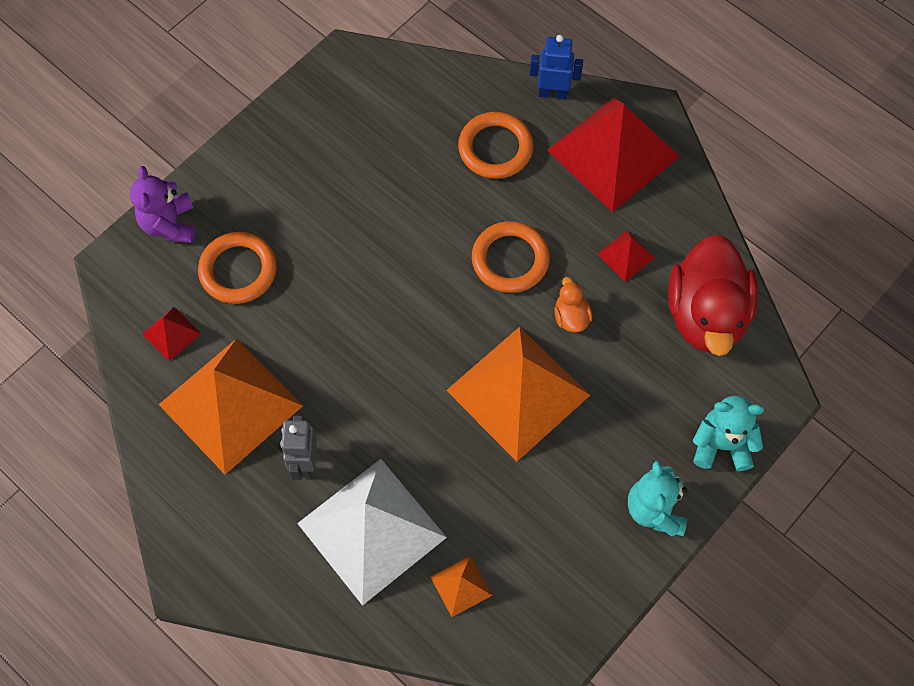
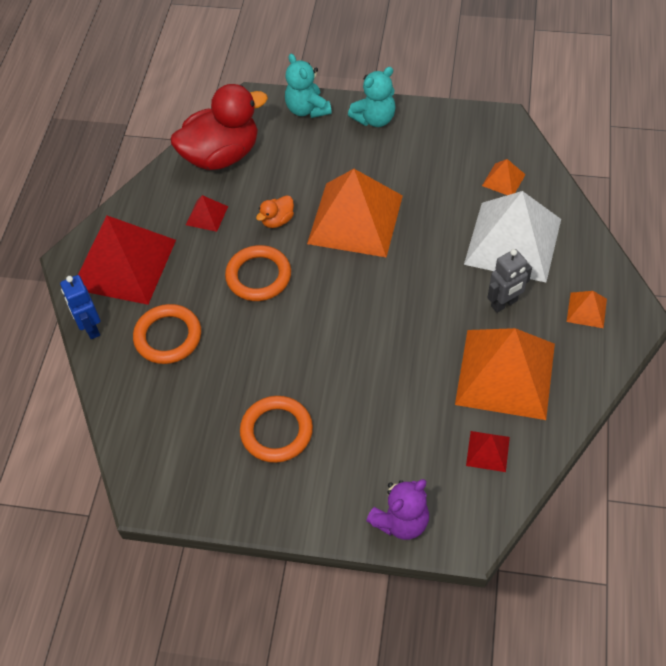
camera: 120 degrees left, 10 degrees down
orange ring [198,232,277,304] -> orange ring moved to [240,396,313,463]
none -> orange pyramid [567,291,607,328]

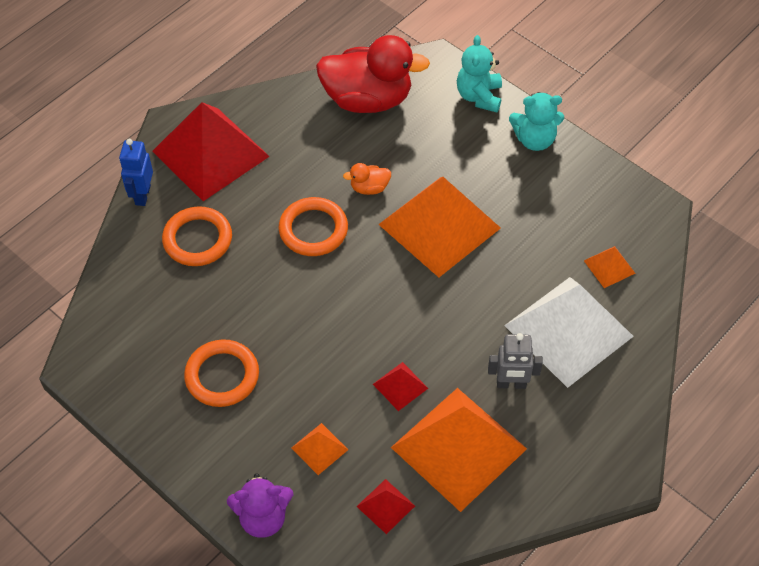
camera: 30 degrees right, 0 degrees up
red pyramid [186,195,228,232] -> red pyramid moved to [373,362,428,411]
orange pyramid [567,291,607,328] -> orange pyramid moved to [292,423,348,475]

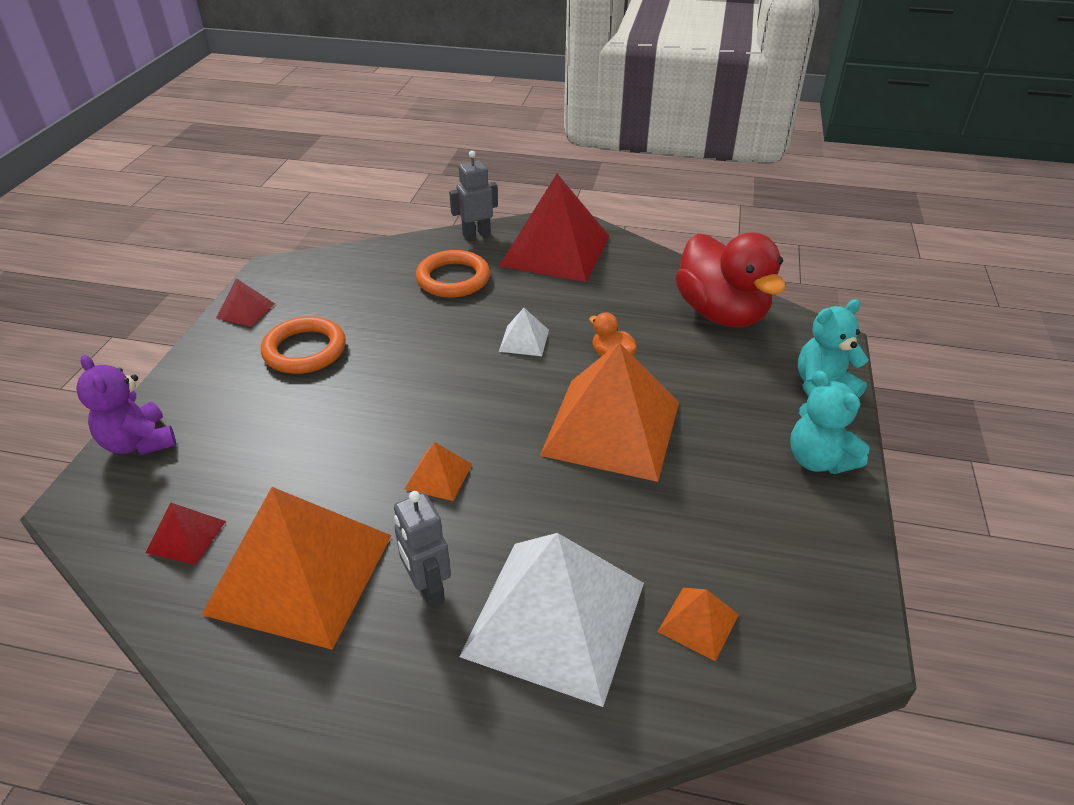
camera: 60 degrees right, 15 degrees down
blue robot [119,139,153,206] -> grey robot [449,151,498,240]
orange ring [278,197,348,256] -> white pyramid [499,308,549,356]
orange pyramid [292,423,348,475] -> orange pyramid moved to [405,442,472,501]
red pyramid [373,362,428,411] -> red pyramid moved to [216,278,275,327]

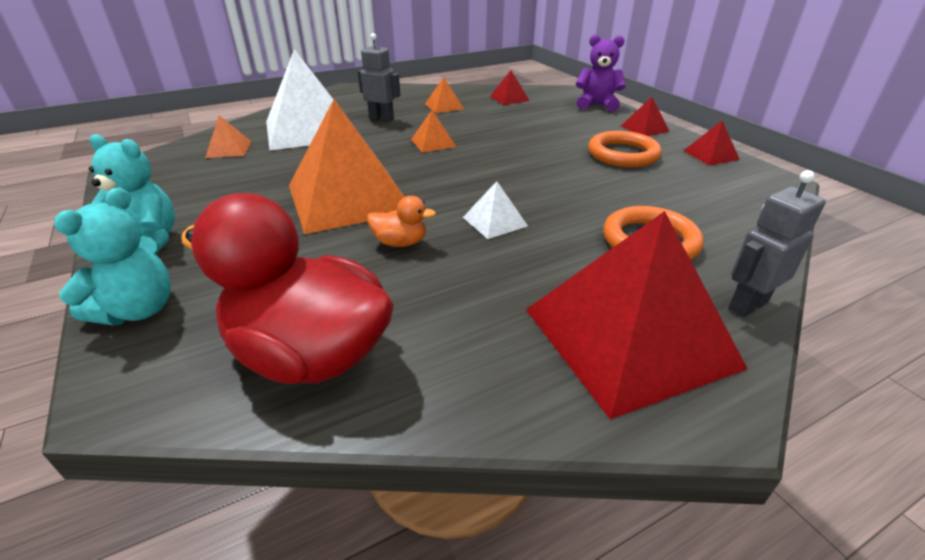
camera: 140 degrees right, 5 degrees down
orange pyramid [201,487,392,650] -> orange pyramid [425,77,464,113], size x0.42
grey robot [449,151,498,240] -> grey robot turned 150 degrees counterclockwise [728,170,826,318]
none -> red pyramid [621,97,670,136]

